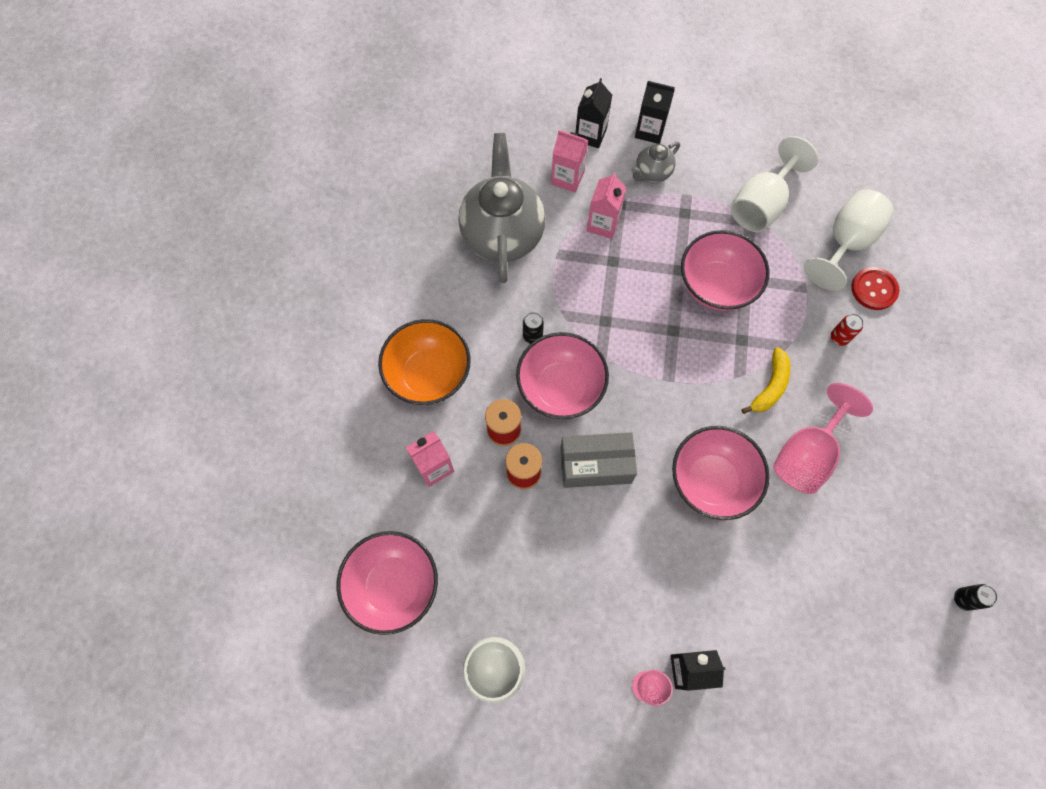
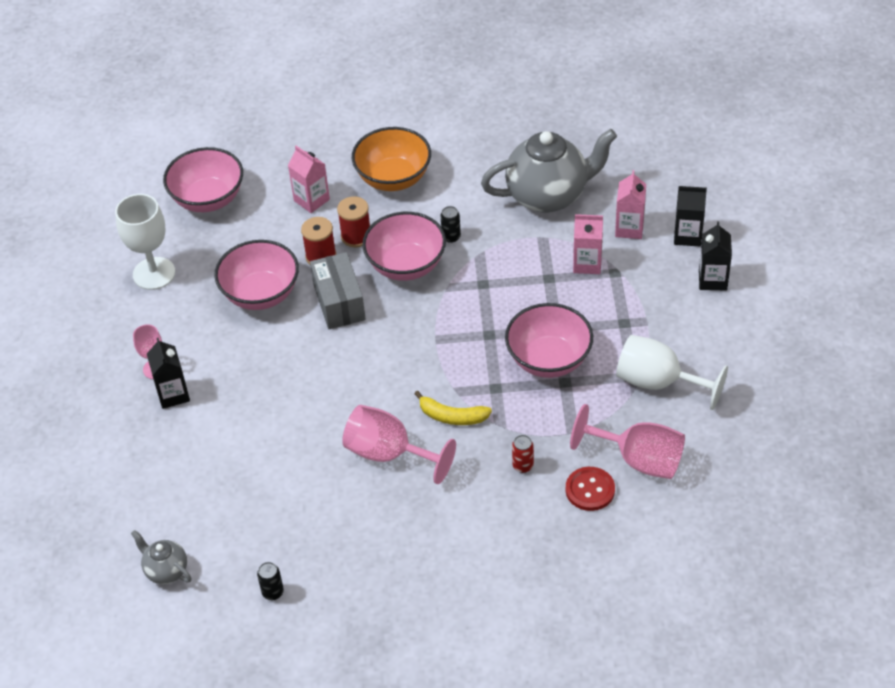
camera: 80 degrees right, 20 degrees down
grey teapot [631,142,680,183] -> grey teapot moved to [131,530,192,584]
pink bowl [672,426,770,520] -> pink bowl moved to [214,240,299,310]
white goblet [804,189,894,291] -> pink goblet [570,404,685,479]

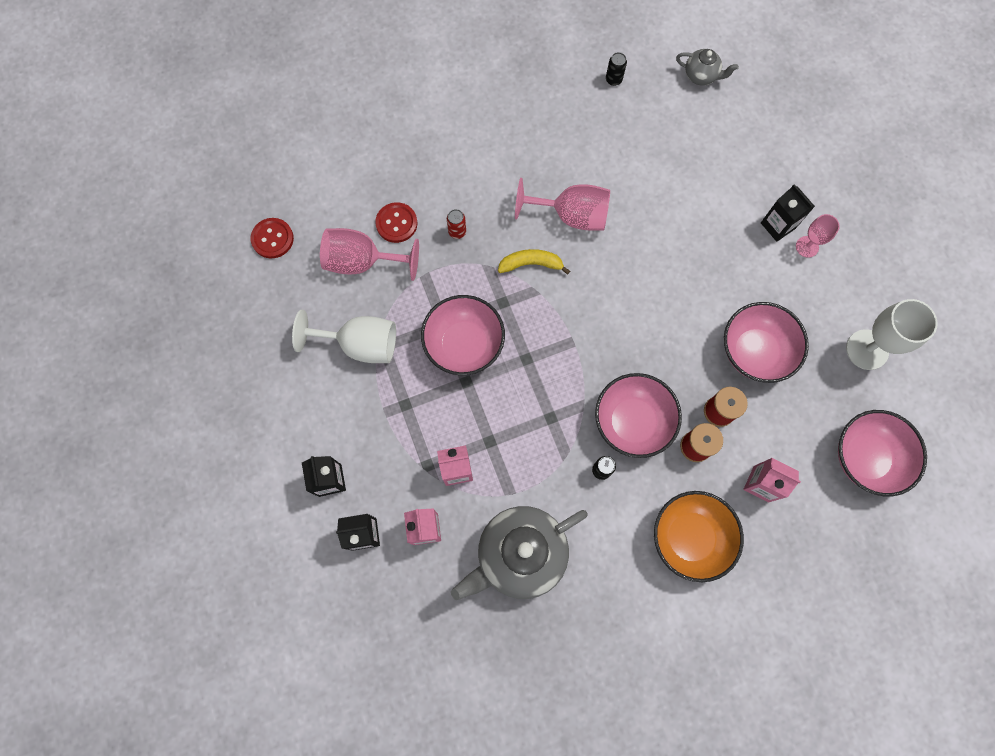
camera: 160 degrees right, 25 degrees up
grey box [310,252,366,329] -> none
none -> red button [250,218,294,259]

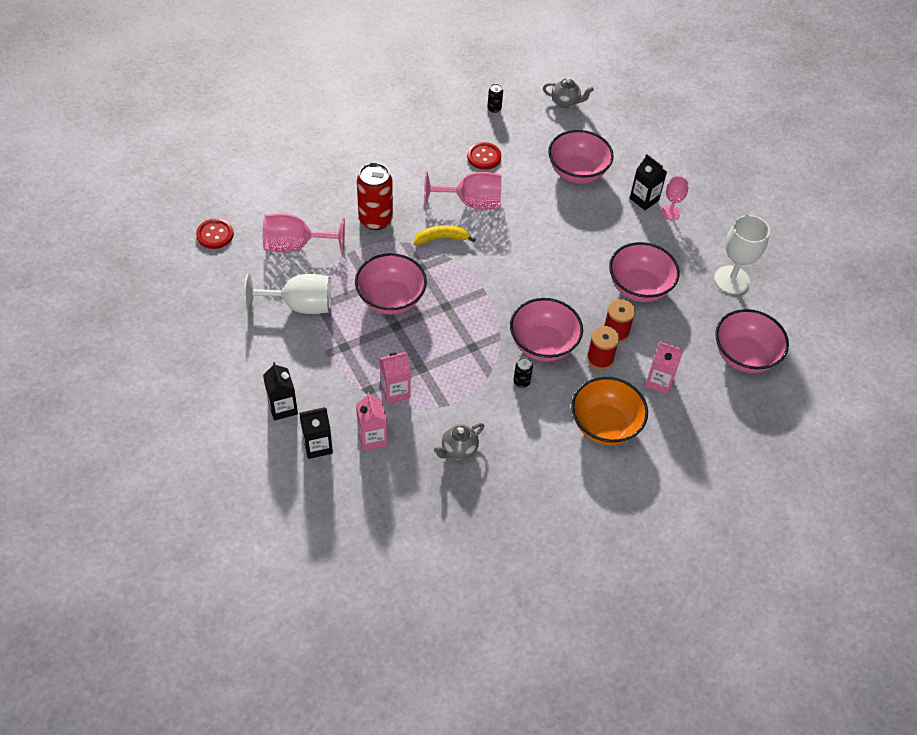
camera: 10 degrees left, 20 degrees down
red button [375,202,417,243] -> red button moved to [467,142,501,170]
red can [447,209,466,239] -> red can [357,163,393,230], size x2.20
grey teapot [451,506,587,600] -> grey teapot [434,423,484,460], size x0.47
none -> pink bowl [548,130,614,183]

